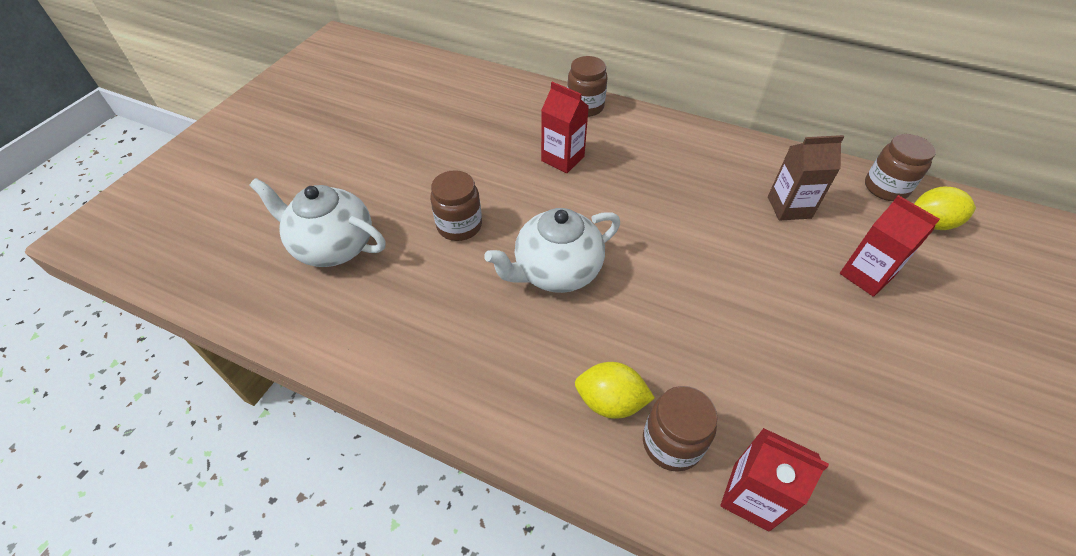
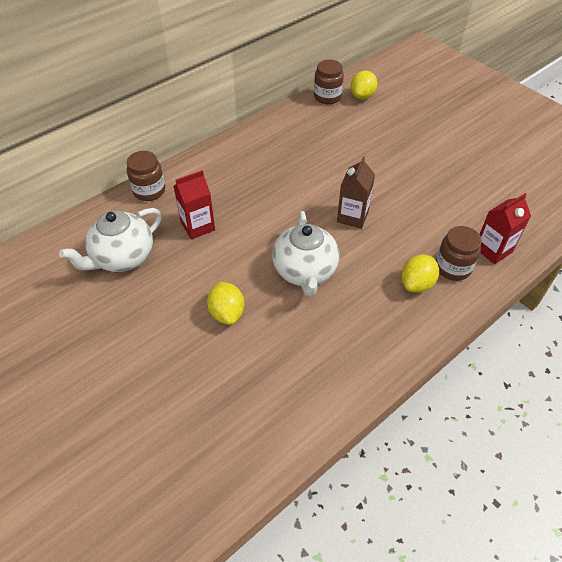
camera: 65 degrees left, 0 degrees up
white teapot [249,178,386,267] -> white teapot moved to [59,208,162,272]
brown jar [430,170,482,241] -> yellow lemon [207,282,245,325]
brown carton [768,135,844,221] -> brown carton moved to [337,157,375,229]
red carton [840,195,940,297] -> none

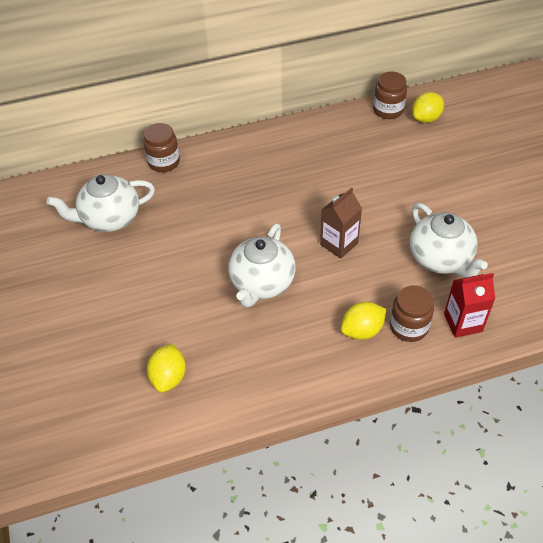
camera: 25 degrees right, 0 degrees up
red carton [174,170,215,239] -> none
yellow lemon [207,282,245,325] -> yellow lemon moved to [147,344,186,393]
none -> white teapot [410,203,488,278]

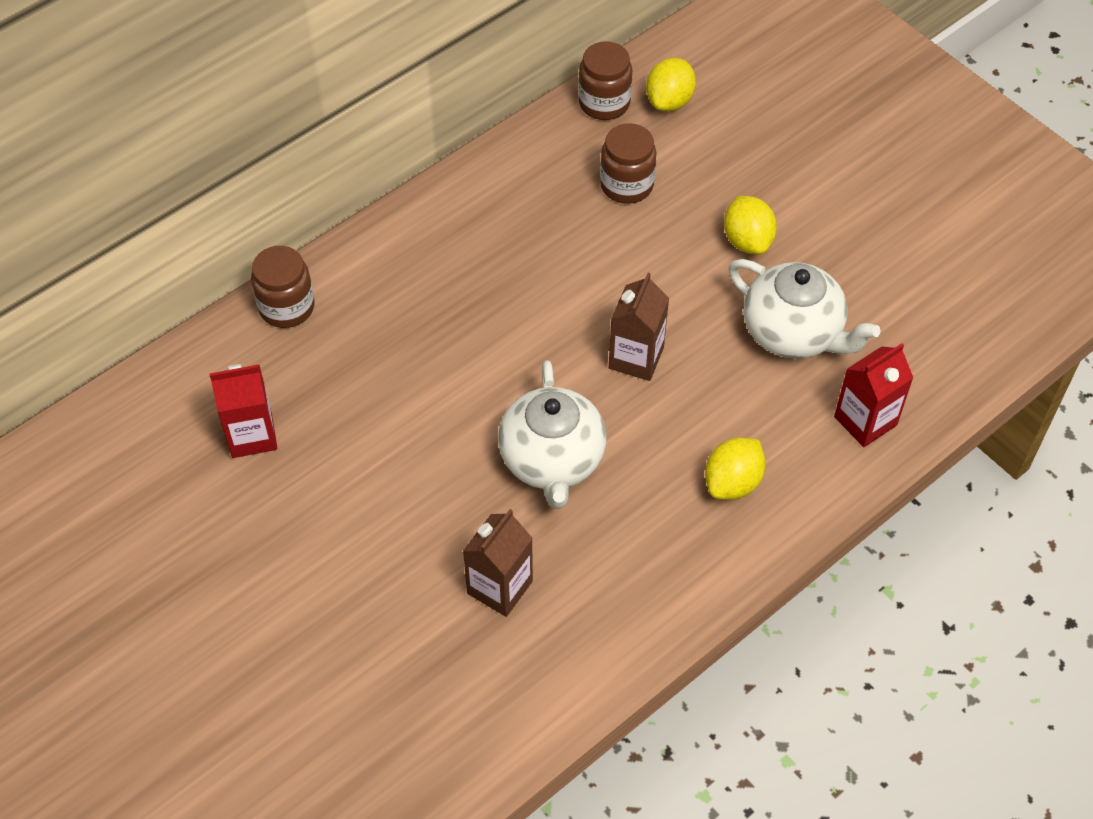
camera: 25 degrees left, 5 degrees up
white teapot [47,174,155,232] -> red carton [209,364,277,458]
yellow lemon [147,344,186,393] -> yellow lemon moved to [724,196,777,254]
brown jar [390,285,434,342] -> brown jar moved to [600,123,657,204]
none -> brown carton [463,509,533,617]

